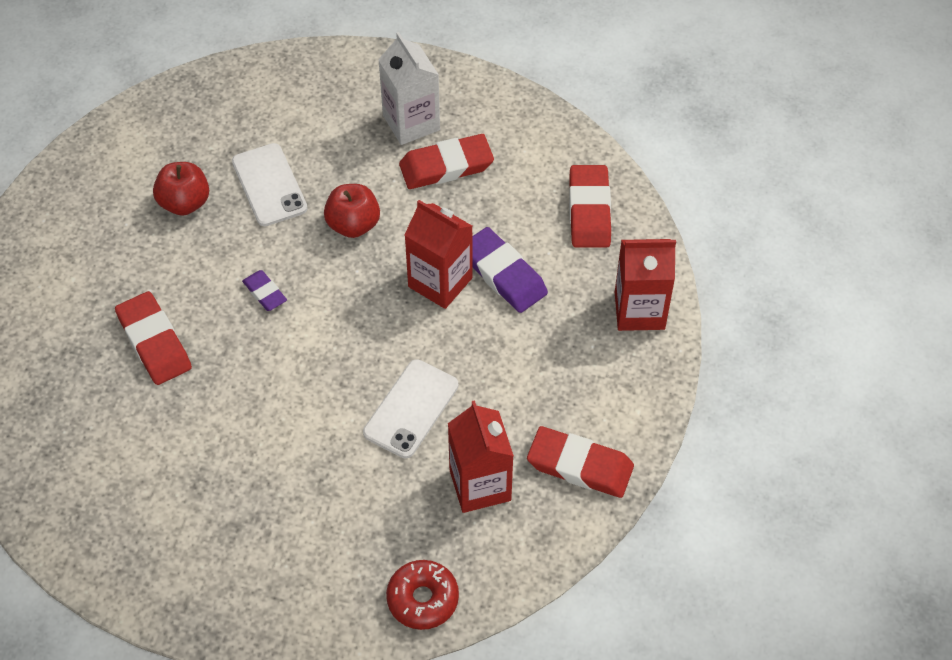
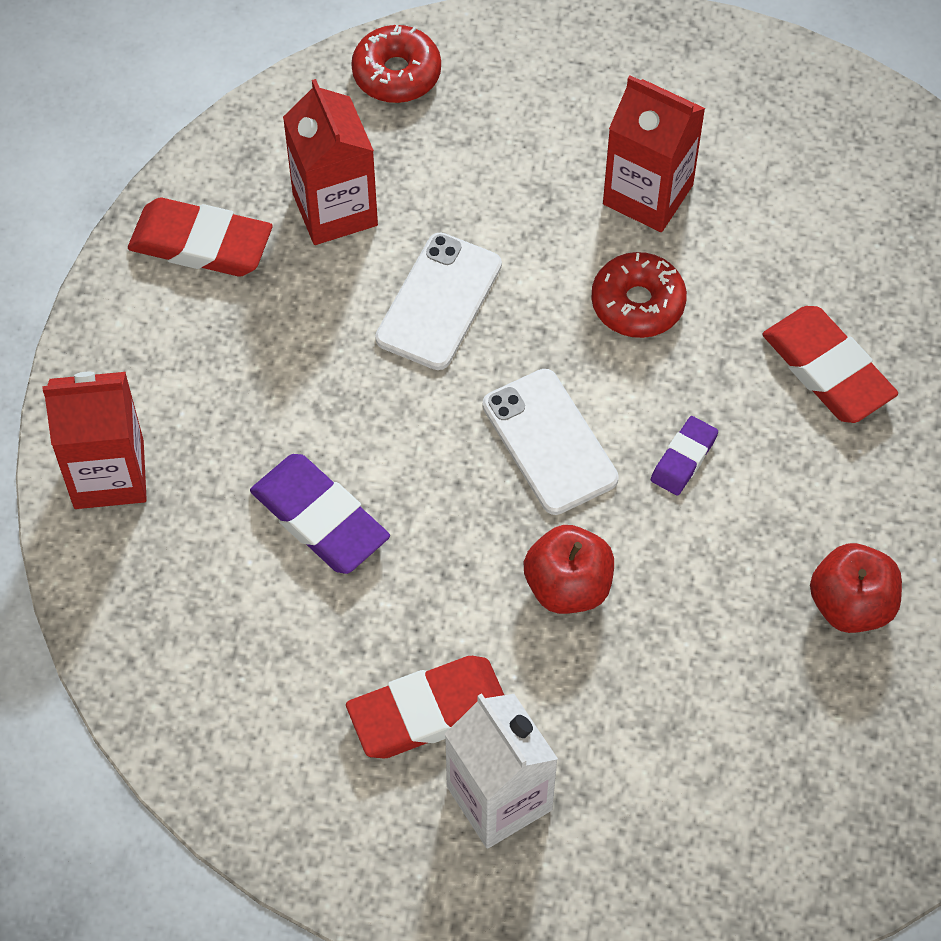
camera: 175 degrees right, 5 degrees up
white phone [232,143,308,226] -> white phone moved to [483,369,619,515]
purple eraser [242,270,287,311] -> purple eraser turned 75 degrees clockwise [651,416,718,496]
red carton [405,200,473,309] -> red carton moved to [603,75,705,232]
red eraser [569,165,611,248] -> none
none -> red donut [591,252,687,338]

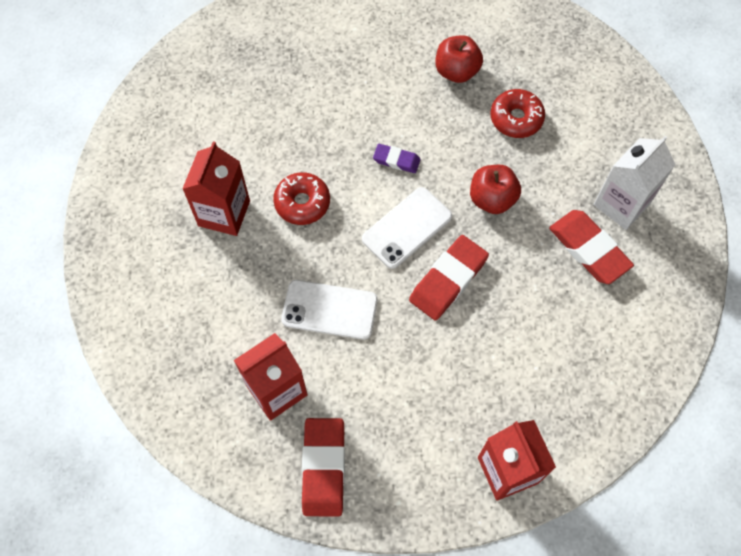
camera: 105 degrees left, 5 degrees up
purple eraser [250,454,390,574] -> none
red donut [351,25,441,103] -> red donut moved to [491,89,545,138]
red eraser [763,306,898,423] -> red eraser moved to [409,235,489,321]

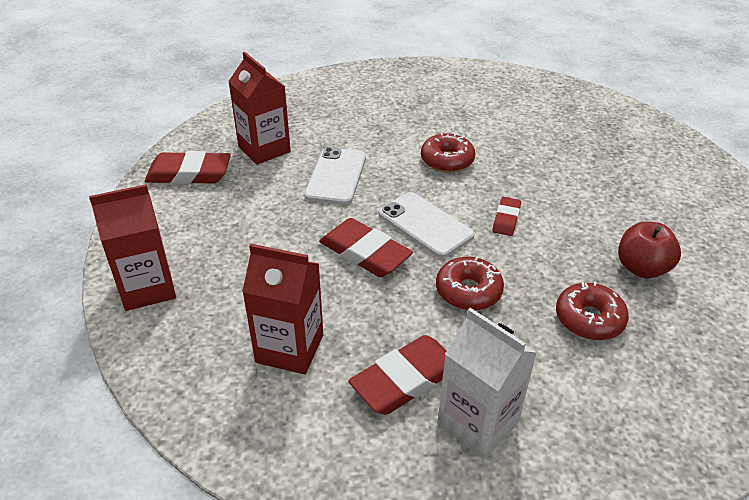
camera: 90 degrees right, 25 degrees down
red carton [182,141,250,236] -> red carton moved to [242,244,323,375]
purple eraser [373,144,421,173] -> red eraser [492,197,521,236]
red apple [470,165,521,214] -> red donut [436,257,504,310]

